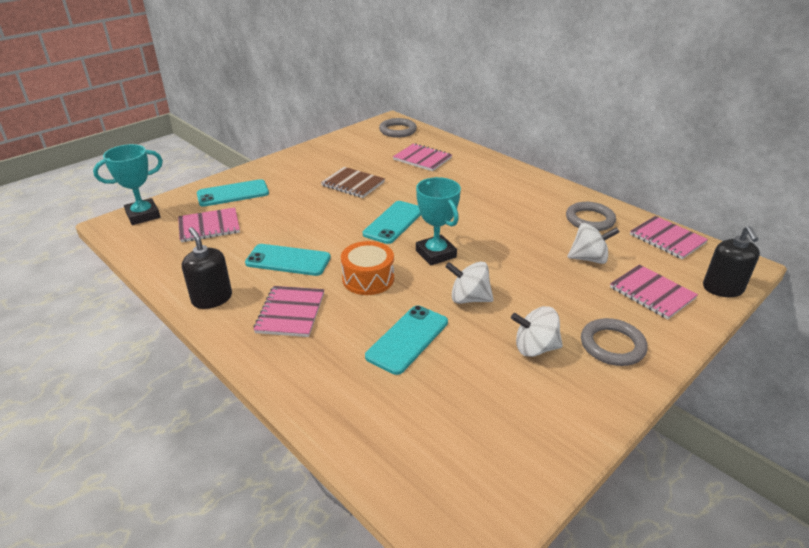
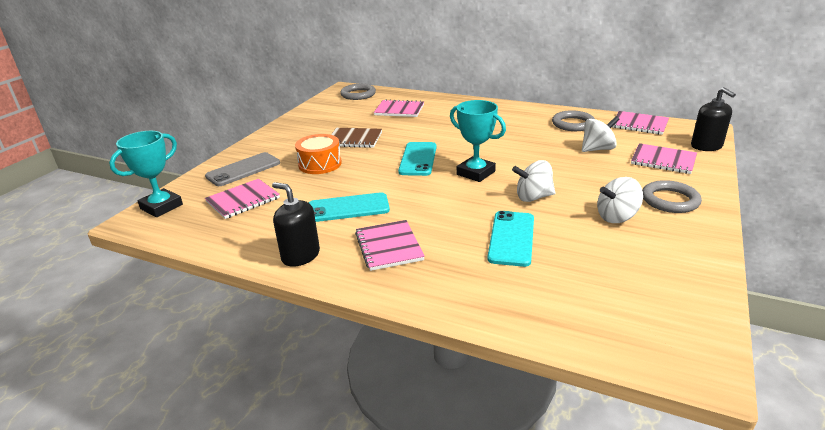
camera: 20 degrees left, 5 degrees down
turquoise phone [197,179,269,207] -> grey phone [205,152,280,186]
orange drum [341,241,394,295] -> orange drum moved to [295,134,342,174]

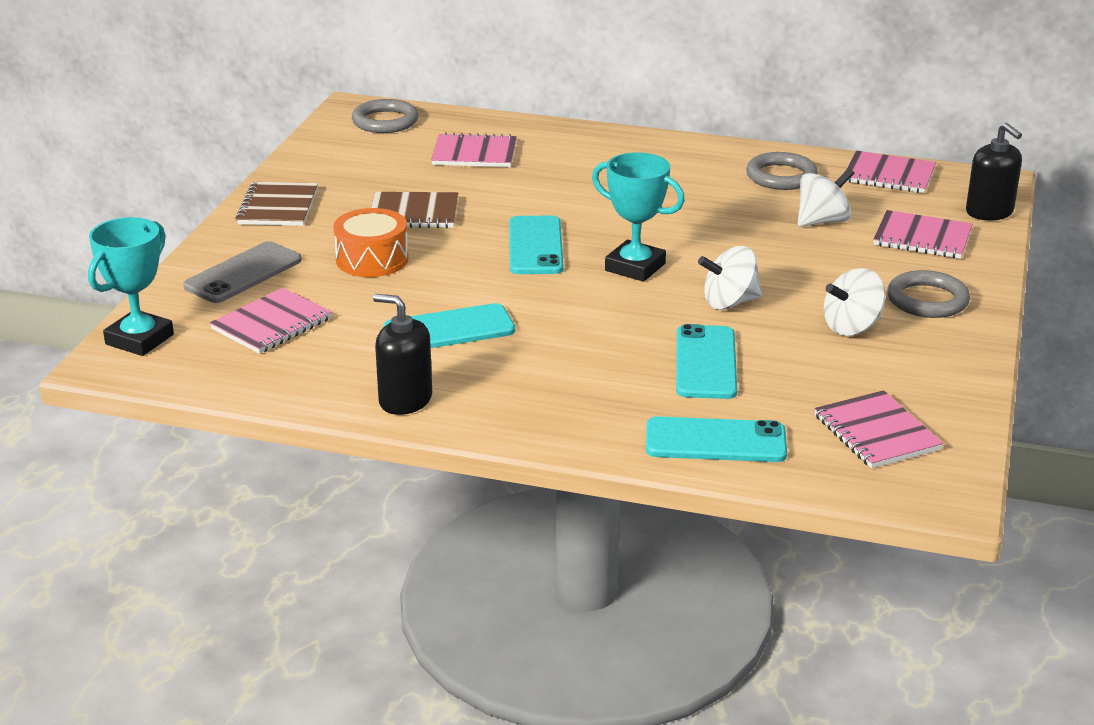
camera: 10 degrees left, 0 degrees up
pink notebook [355,220,425,271] -> pink notebook moved to [814,390,943,468]
none -> brown notebook [236,182,318,226]
none -> turquoise phone [646,416,787,462]

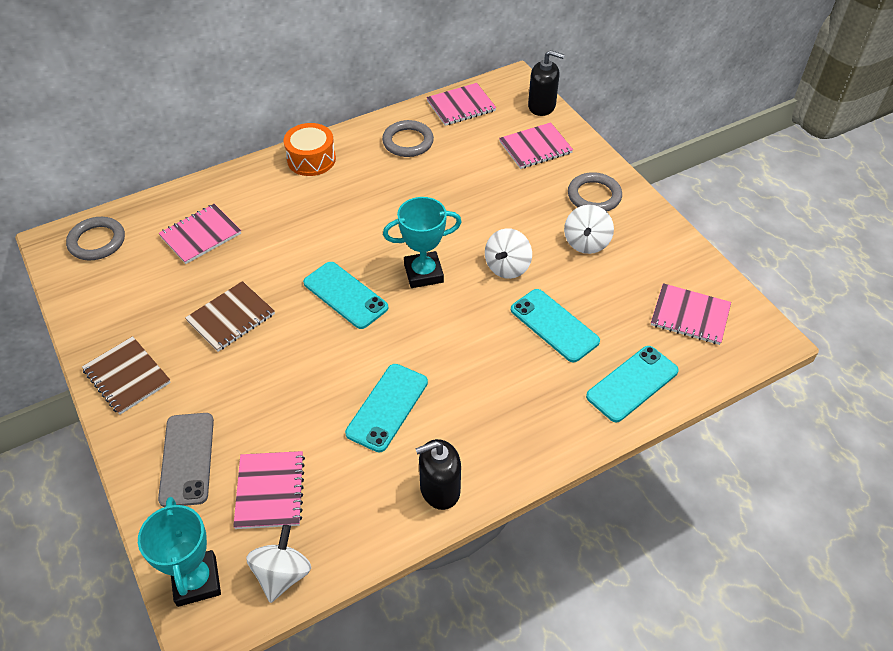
camera: 45 degrees left, 20 degrees up
orange drum [333,208,408,277] -> orange drum moved to [283,123,336,176]
white spinning top [798,168,854,227] -> white spinning top moved to [246,524,311,603]

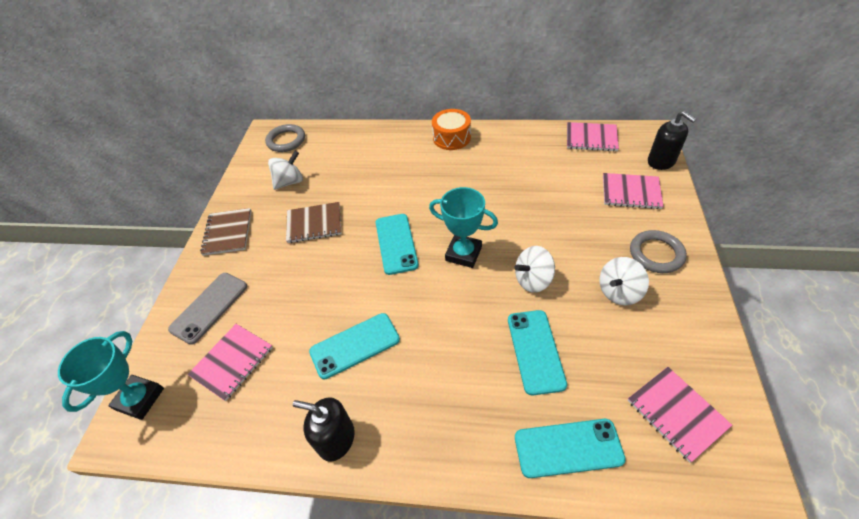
camera: 40 degrees right, 0 degrees up
pink notebook [158,204,241,264] -> none
white spinning top [246,524,311,603] -> white spinning top moved to [268,151,303,190]
grey ring [382,120,434,157] -> none

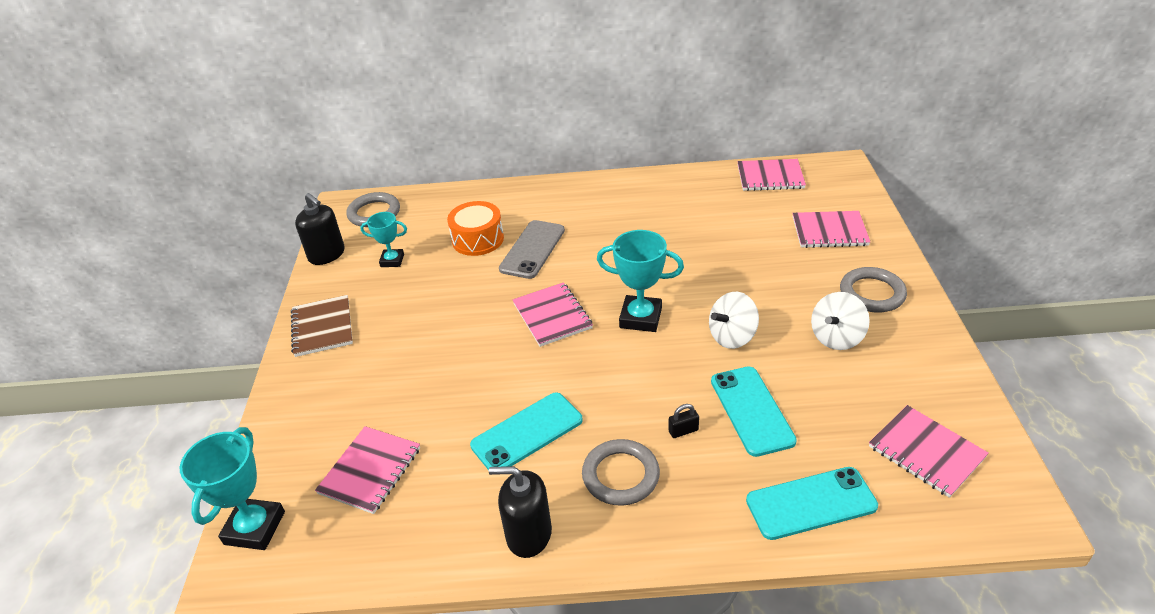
camera: 10 degrees left, 10 degrees down
grey phone [168,273,247,345] -> grey phone moved to [499,220,565,279]
white spinning top [268,151,303,190] -> turquoise trophy [360,212,407,267]
brown notebook [286,202,341,243] -> none
turquoise phone [376,214,419,275] -> pink notebook [513,282,593,347]
orange drum [432,109,471,150] -> orange drum moved to [447,201,504,256]
black soap dispenser [648,111,696,170] -> black soap dispenser moved to [295,193,345,265]
none -> grey ring [582,439,660,506]
none -> black padlock [668,404,699,438]

